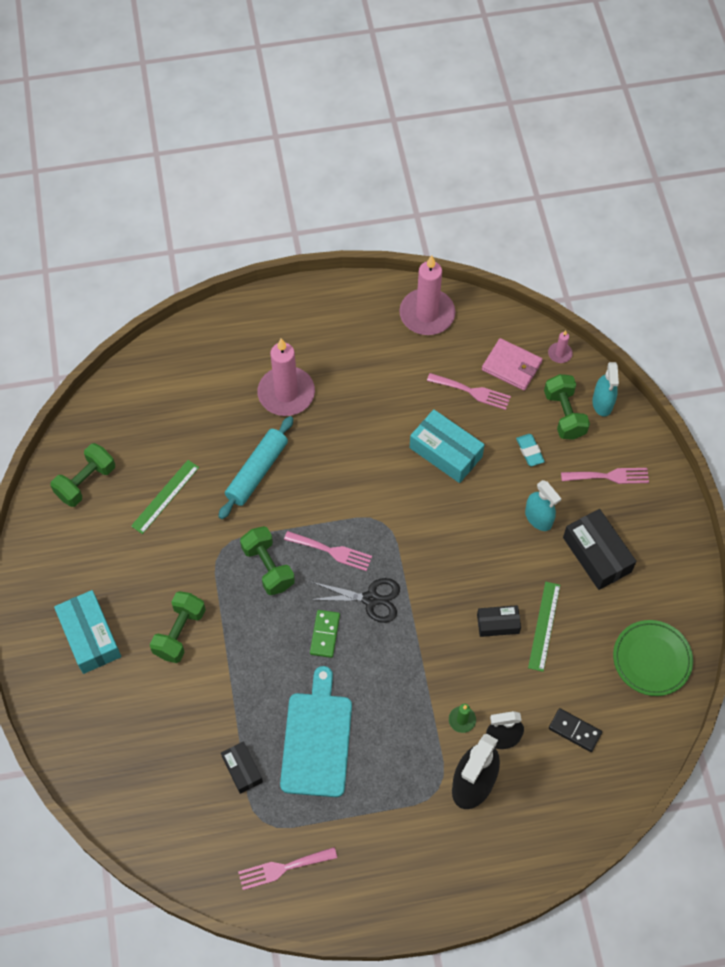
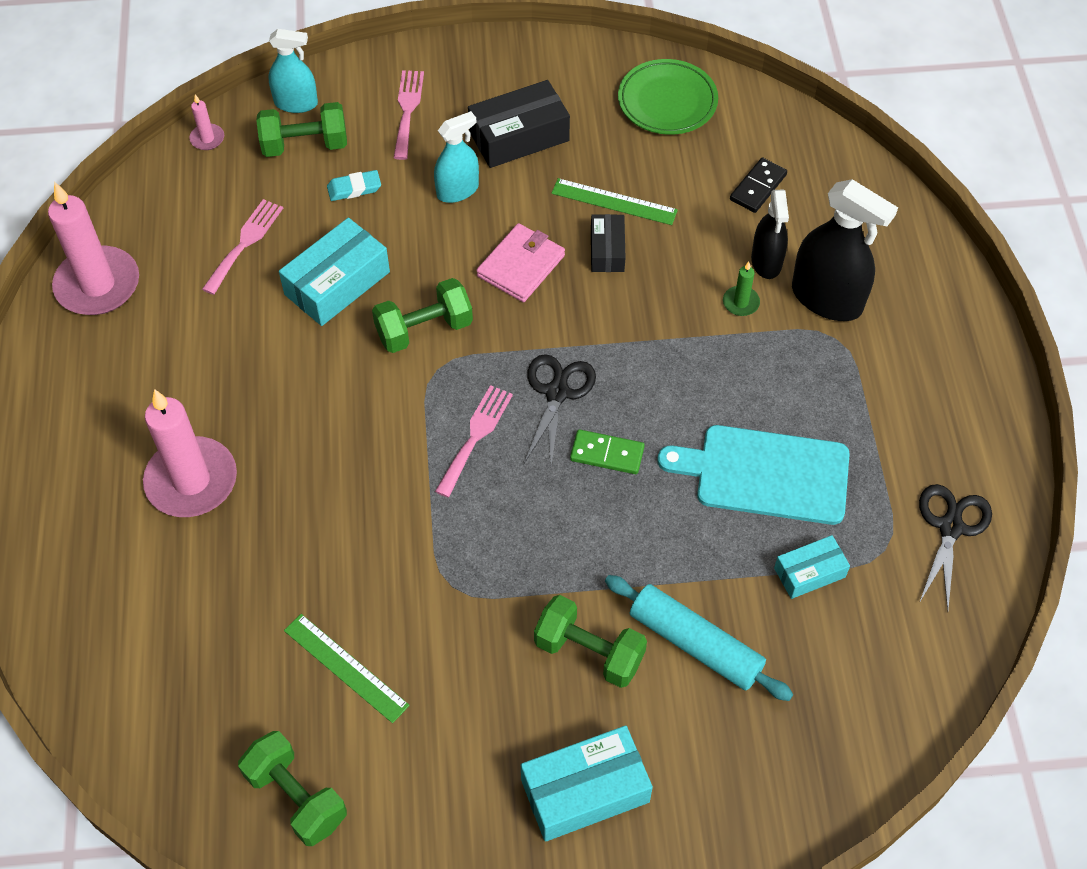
camera: 85 degrees left, 5 degrees down
turquoise rolling pin [218,416,293,519] -> turquoise rolling pin moved to [605,575,793,701]
black box [221,741,263,794] -> turquoise box [774,535,850,599]
pink fork [238,847,337,890] -> black scissors [919,484,992,611]
green dumbbell [240,526,295,595] -> green dumbbell moved to [372,278,473,353]
pink wallet [482,338,543,391] -> pink wallet moved to [476,223,565,302]

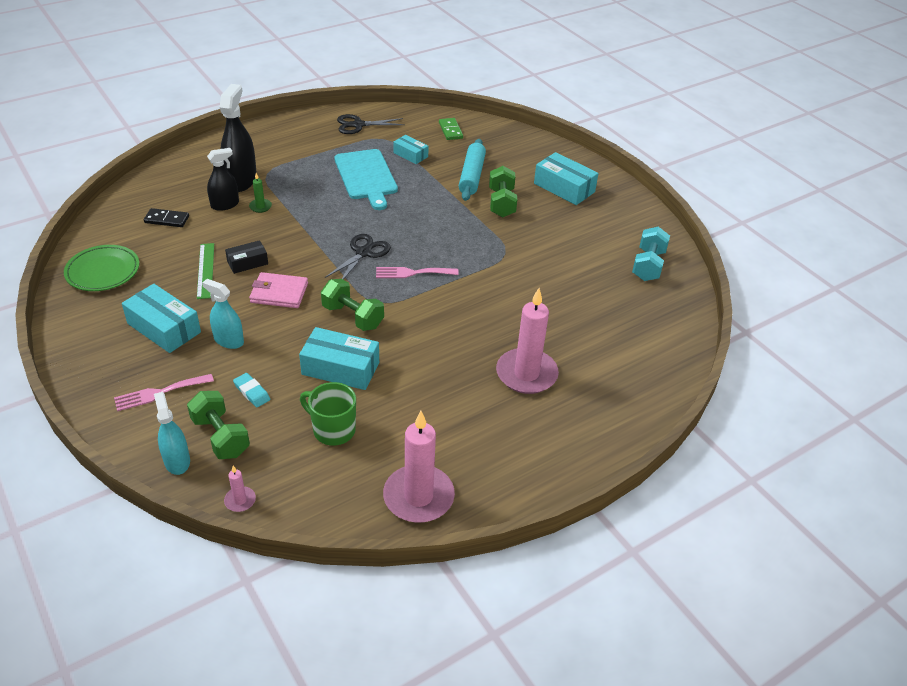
camera: 120 degrees left, 15 degrees down
pink fork [202,199,283,295] -> green mug [300,382,356,446]
green dumbbell [238,731,347,846] -> turquoise dumbbell [632,226,670,281]
green ruler [284,614,410,723] -> none
black box [468,80,570,168] -> turquoise box [122,284,201,353]
black scissors [524,354,596,468] -> black scissors turned 135 degrees clockwise [325,234,391,280]
green domino [570,429,645,474] -> green domino moved to [439,118,463,140]

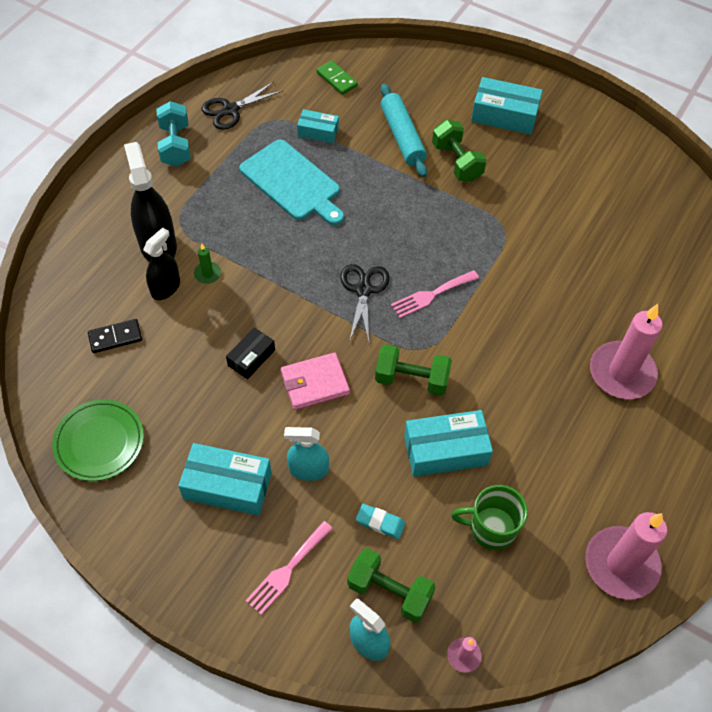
camera: 25 degrees left, 15 degrees up
green ruler [197,243,214,299] -> none
turquoise dumbbell [632,226,670,281] -> turquoise dumbbell moved to [157,101,190,167]

